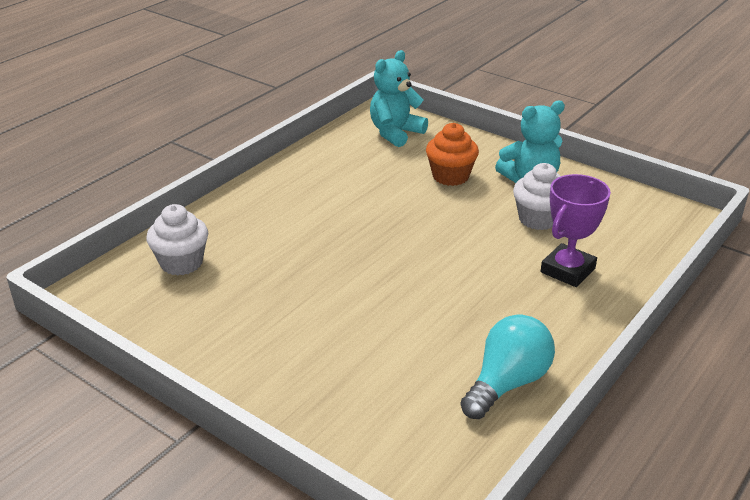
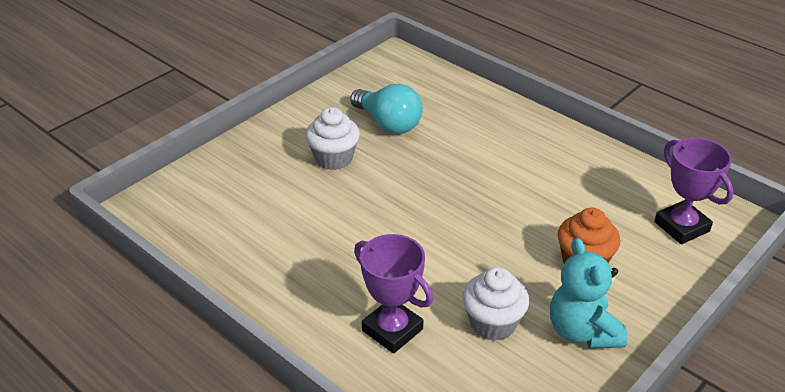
camera: 95 degrees right, 5 degrees up
white cupcake [146,204,208,276] -> white cupcake moved to [306,107,360,170]
turquoise teddy bear [370,50,428,147] -> purple trophy [654,138,734,244]
turquoise light bulb [460,314,555,419] -> turquoise light bulb moved to [350,84,423,134]

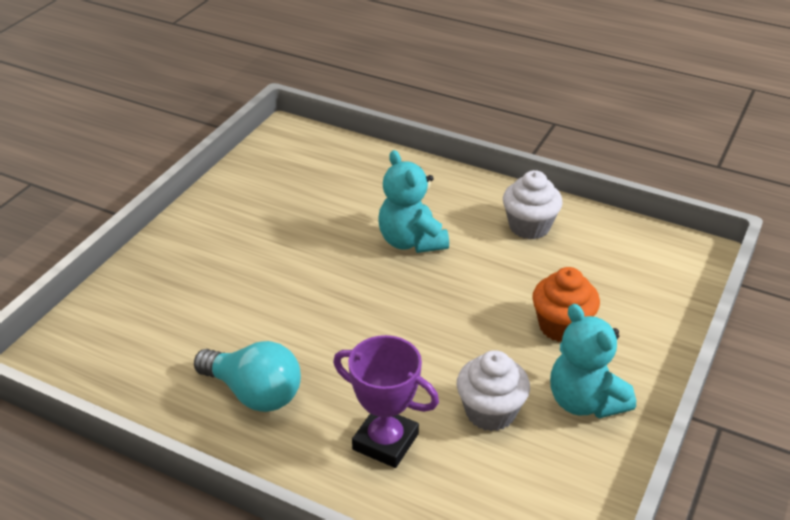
camera: 15 degrees left, 0 degrees up
white cupcake [306,107,360,170] -> white cupcake moved to [503,170,563,239]
turquoise light bulb [350,84,423,134] -> turquoise light bulb moved to [194,341,301,412]
purple trophy [654,138,734,244] -> none
none -> turquoise teddy bear [379,150,449,253]

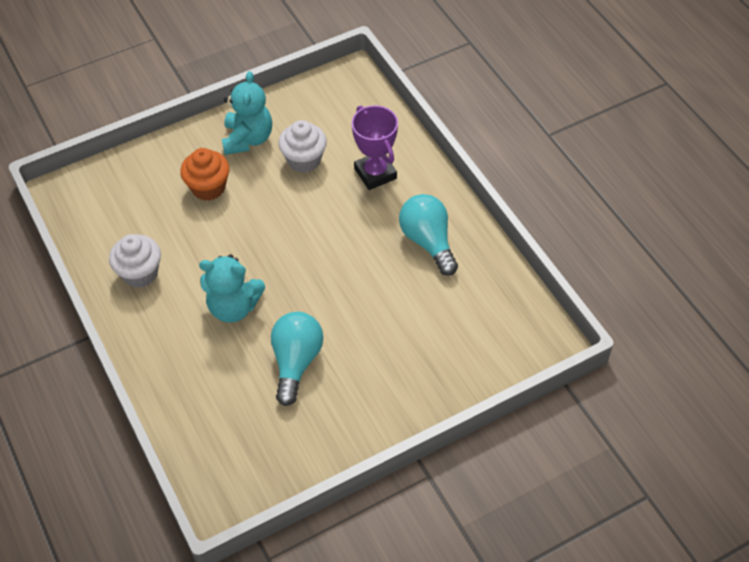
camera: 145 degrees left, 15 degrees up
turquoise teddy bear [379,150,449,253] -> turquoise teddy bear turned 90 degrees clockwise [199,254,266,323]
none -> turquoise light bulb [271,312,323,406]

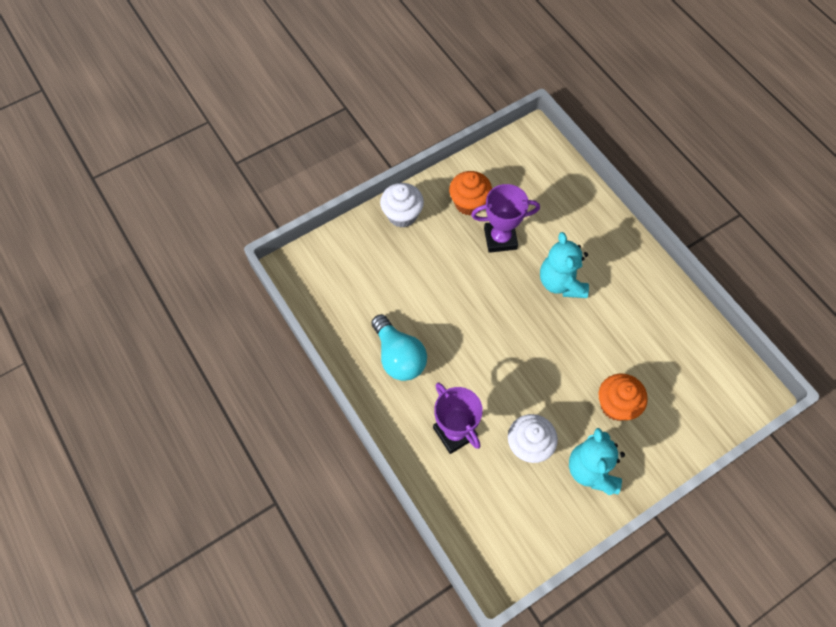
camera: 175 degrees right, 10 degrees up
white cupcake [109,234,161,288] -> white cupcake moved to [380,183,424,228]
turquoise teddy bear [199,254,266,323] -> turquoise teddy bear turned 105 degrees counterclockwise [540,232,589,298]
turquoise light bulb [271,312,323,406] -> purple trophy [471,184,540,253]
none -> orange cupcake [449,171,492,216]

